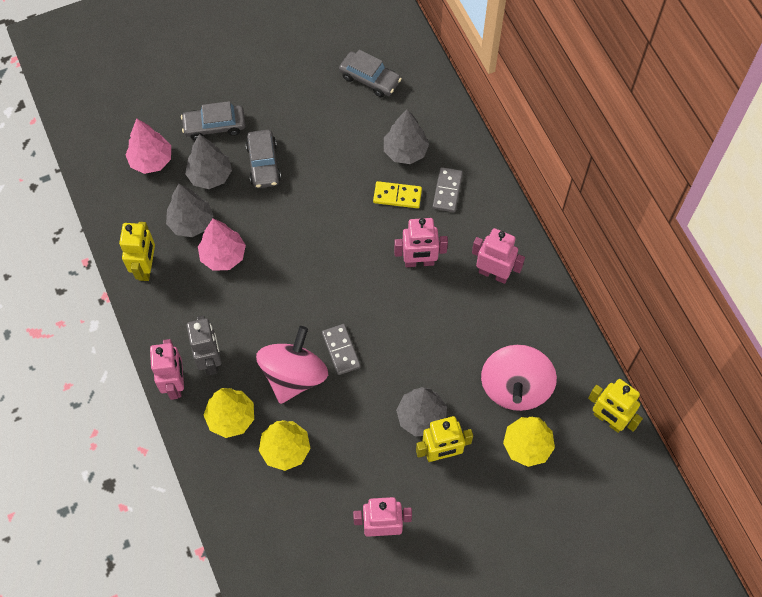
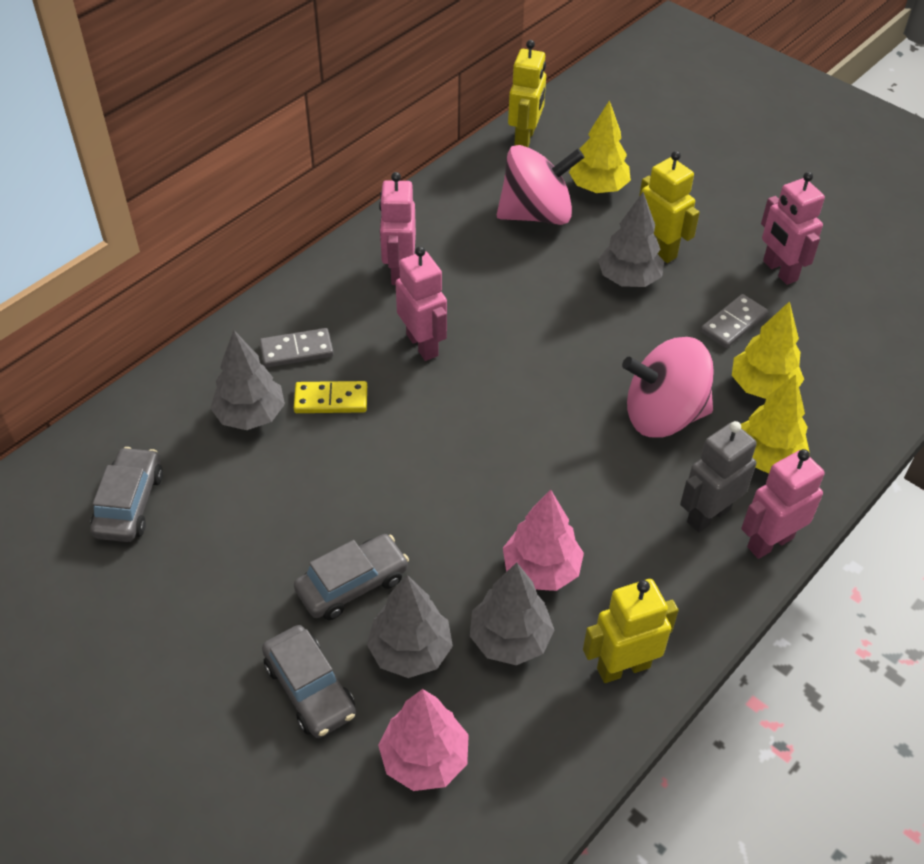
camera: 115 degrees left, 15 degrees down
grey domino [322,324,361,375] -> grey domino moved to [701,294,768,348]
yellow domino [373,181,422,208] -> yellow domino turned 75 degrees counterclockwise [294,381,367,413]

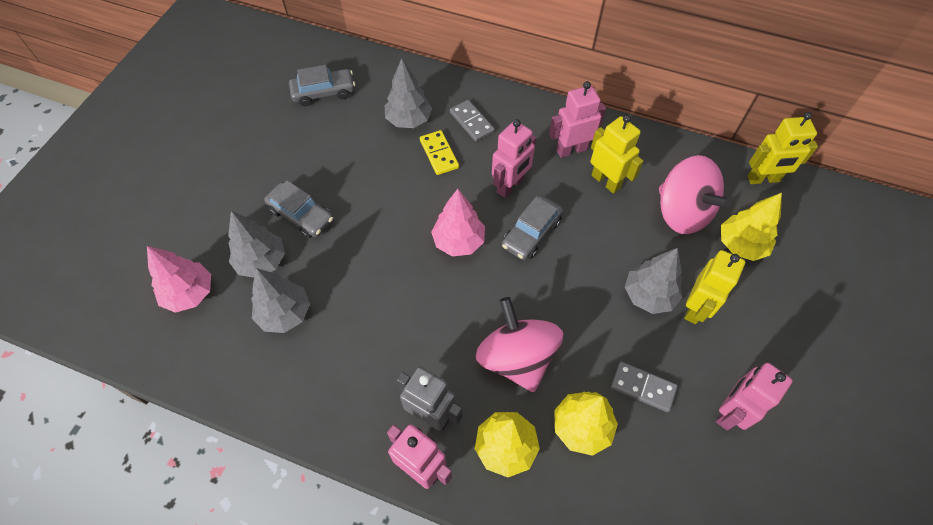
camera: 70 degrees right, 10 degrees up
grey car [262,625,356,738] -> grey car moved to [502,196,563,260]
pink tree [503,490,584,591] -> pink tree moved to [431,189,485,256]
yellow robot [583,579,679,683] -> yellow robot moved to [590,115,644,194]

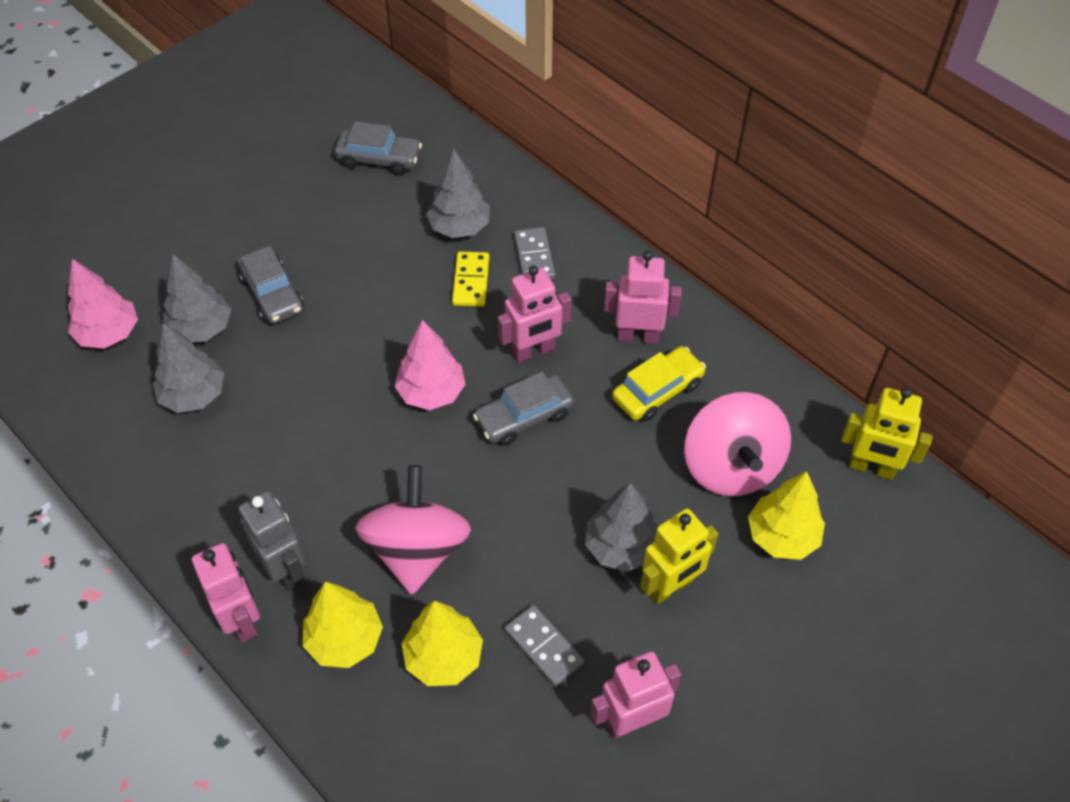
camera: 25 degrees right, 5 degrees down
yellow robot [590,115,644,194] -> yellow car [612,346,706,422]

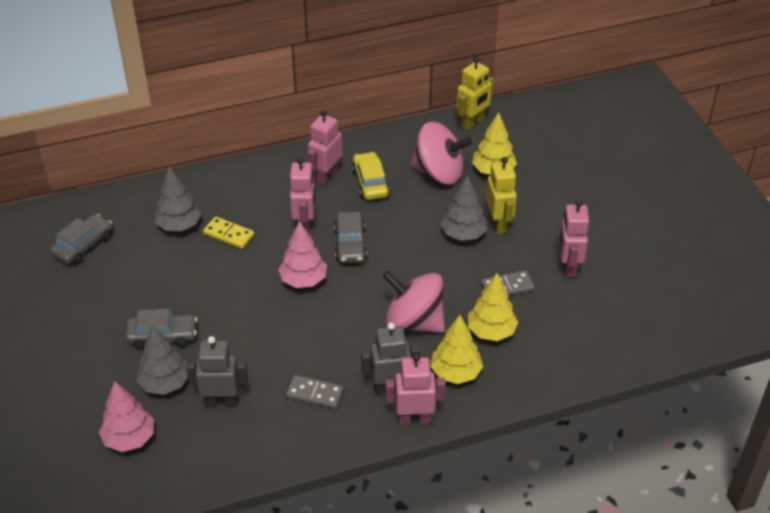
camera: 65 degrees left, 10 degrees down
grey tree [153,323,224,413] -> grey robot [186,336,248,407]
grey domino [514,227,555,279] -> grey domino moved to [286,375,344,409]

